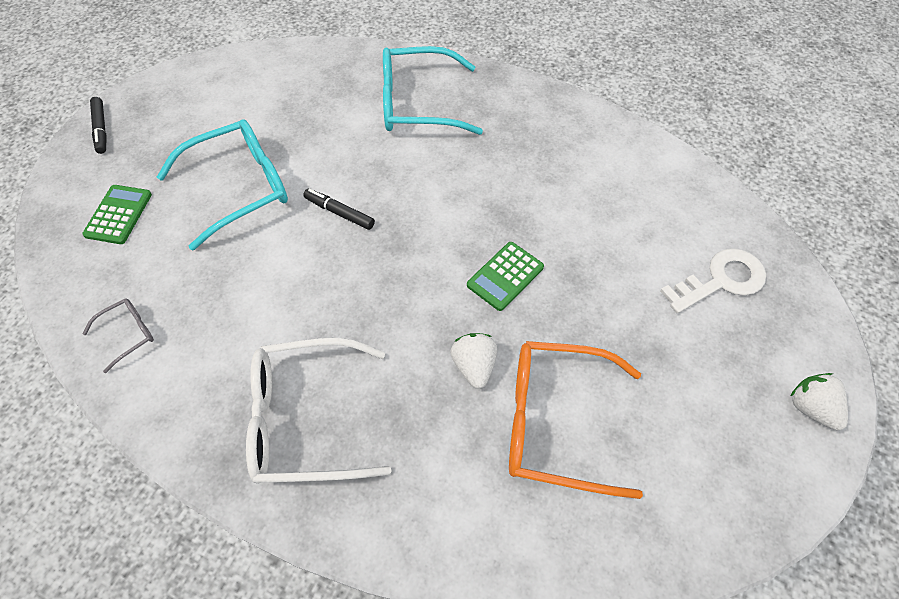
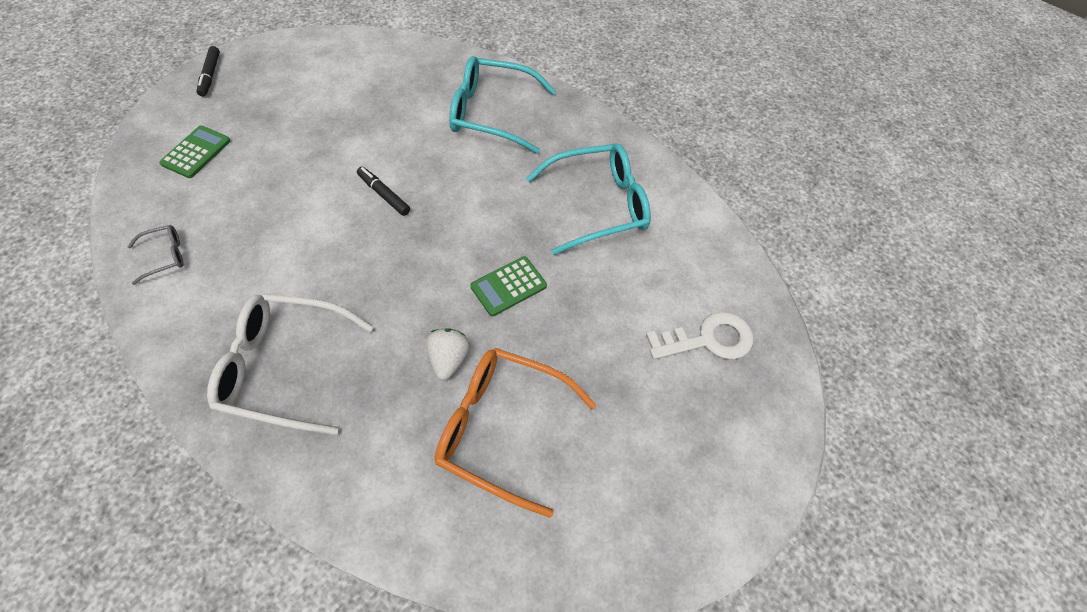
camera: 10 degrees right, 0 degrees up
turquoise glasses [157,119,288,251] -> turquoise glasses moved to [526,144,651,255]
white strawberry [791,373,848,430] -> none

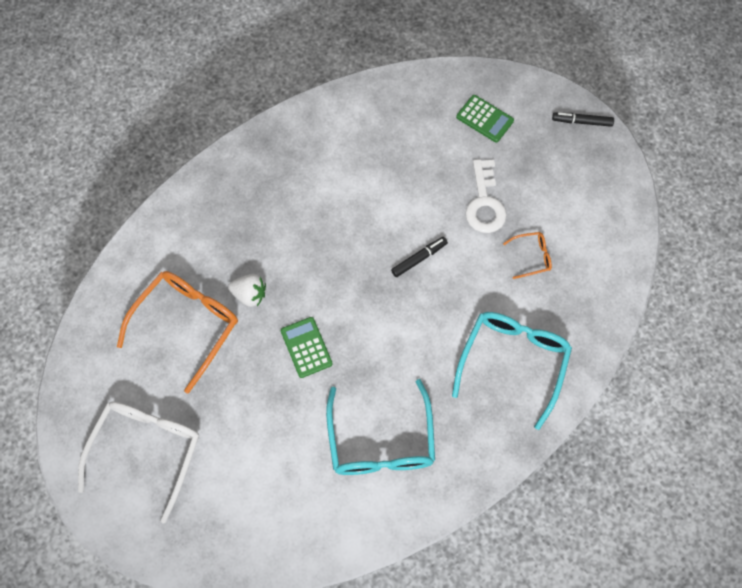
camera: 105 degrees right, 10 degrees up
grey glasses [128,225,184,285] -> none
white glasses [207,293,373,435] -> white glasses moved to [78,401,199,523]
white key [646,312,754,360] -> white key moved to [465,159,507,233]
none -> orange glasses [503,232,552,279]

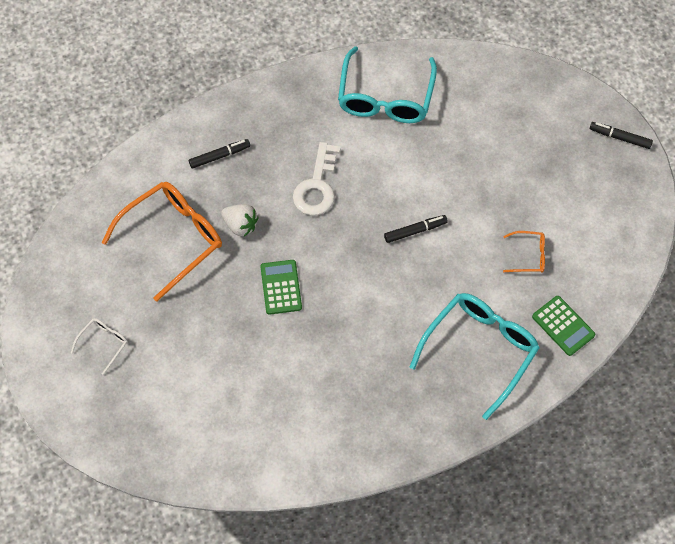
camera: 15 degrees right, 5 degrees down
white glasses [78,401,199,523] -> white glasses [71,318,128,375], size x0.46
turquoise glasses [326,379,435,475] -> turquoise glasses moved to [338,46,437,123]
green calculator [456,95,514,143] -> green calculator moved to [532,296,595,356]
white key [465,159,507,233] -> white key moved to [293,142,341,215]
none -> black marker [189,139,250,169]

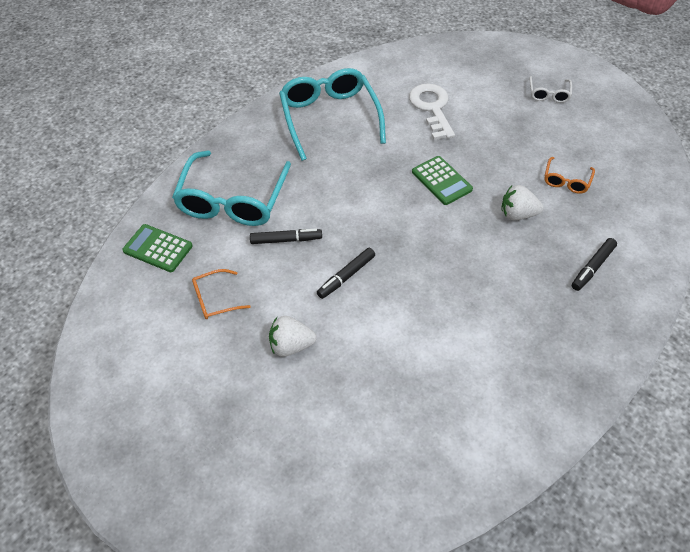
camera: 155 degrees right, 10 degrees down
orange glasses [101,182,222,301] -> orange glasses [544,157,595,194], size x0.46
white key [293,142,341,215] -> white key moved to [409,83,455,140]
turquoise glasses [338,46,437,123] -> turquoise glasses moved to [279,68,386,161]
black marker [590,122,653,149] -> black marker moved to [250,228,322,244]
none -> white strawberry [269,316,317,357]

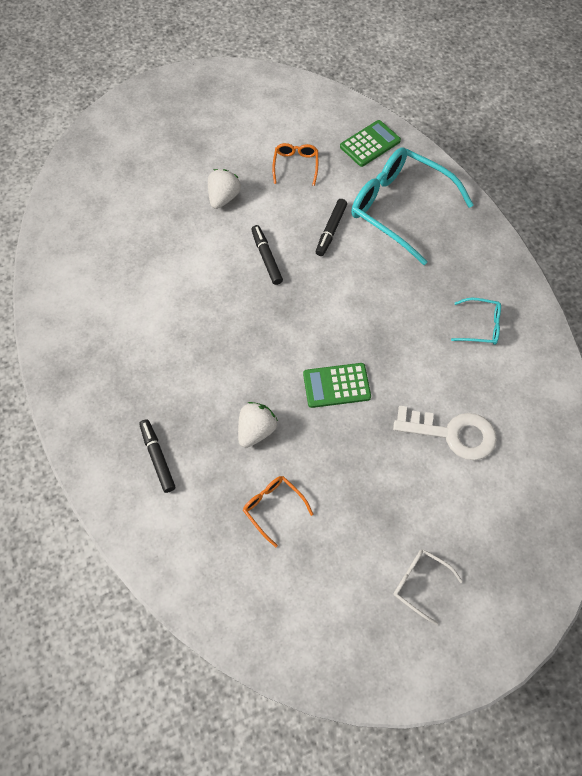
camera: 115 degrees right, 10 degrees up
turquoise glasses [279,68,386,161] -> turquoise glasses [451,298,501,345], size x0.46

